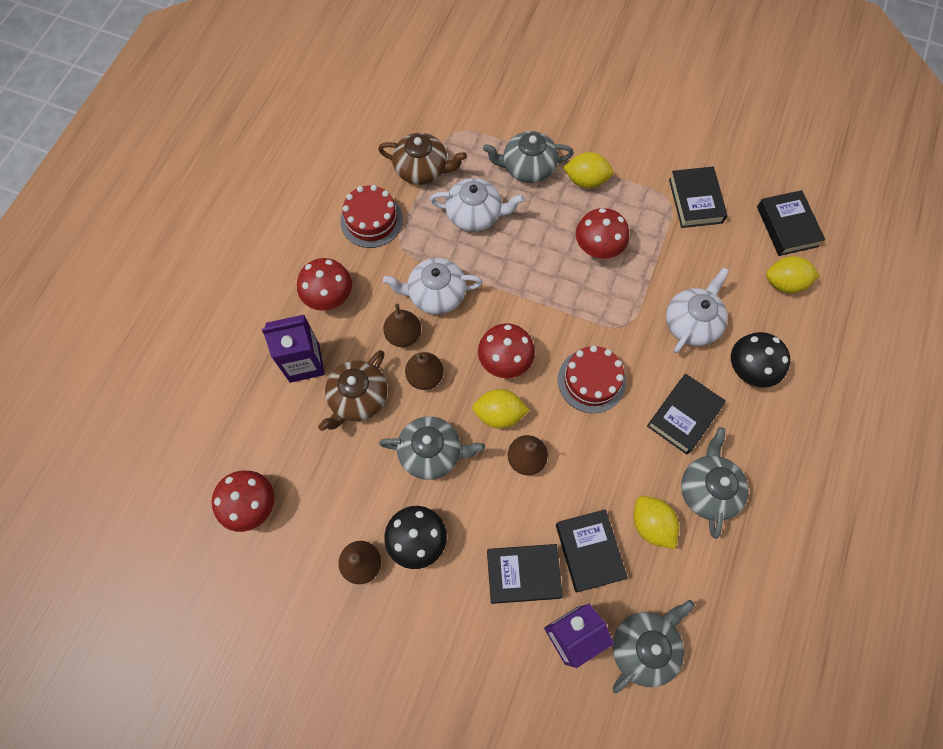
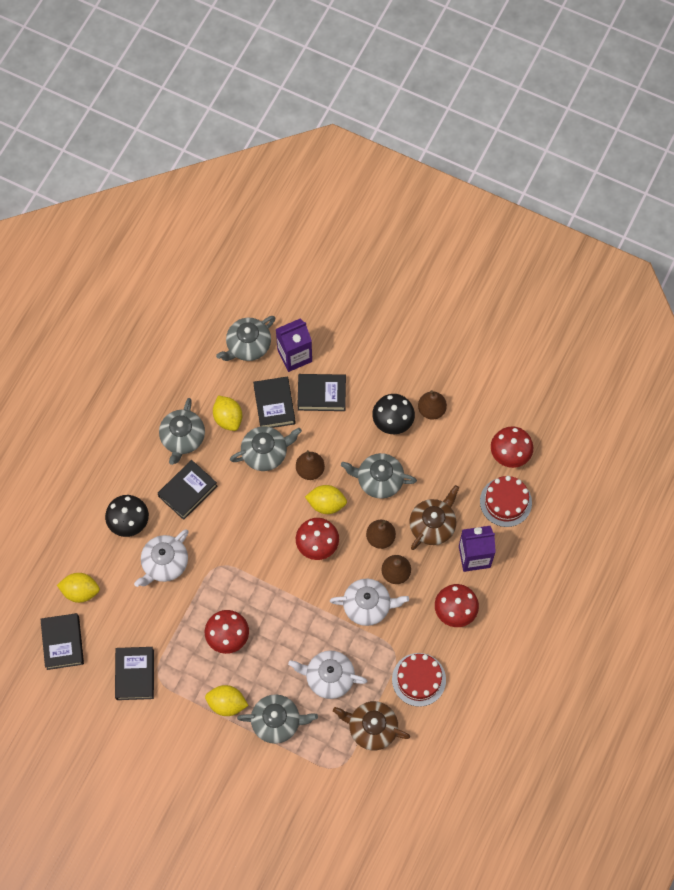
camera: 175 degrees left, 0 degrees up
red cake [558,345,626,413] -> red cake moved to [480,476,532,527]
none -> grey teapot [230,426,302,471]

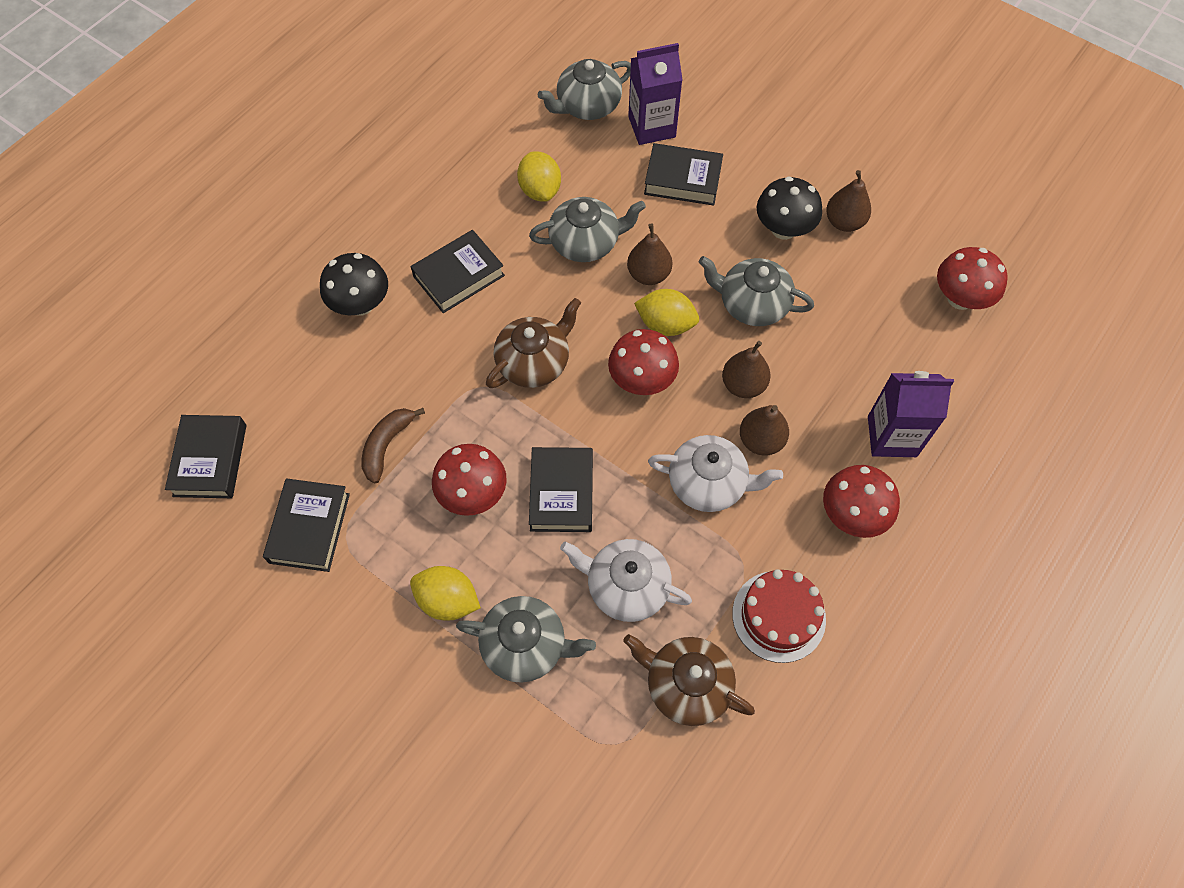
camera: 10 degrees right, 5 degrees down
yellow lemon [57,573,100,603] -> none
white teapot [134,529,189,587] -> none
grey teapot [159,398,205,465] -> none
black book [253,377,295,428] -> black book moved to [529,447,593,532]
brown teapot [409,485,459,550] -> brown teapot moved to [486,298,581,388]
red cake [480,476,532,527] -> none
none -> brown banana [361,408,425,484]

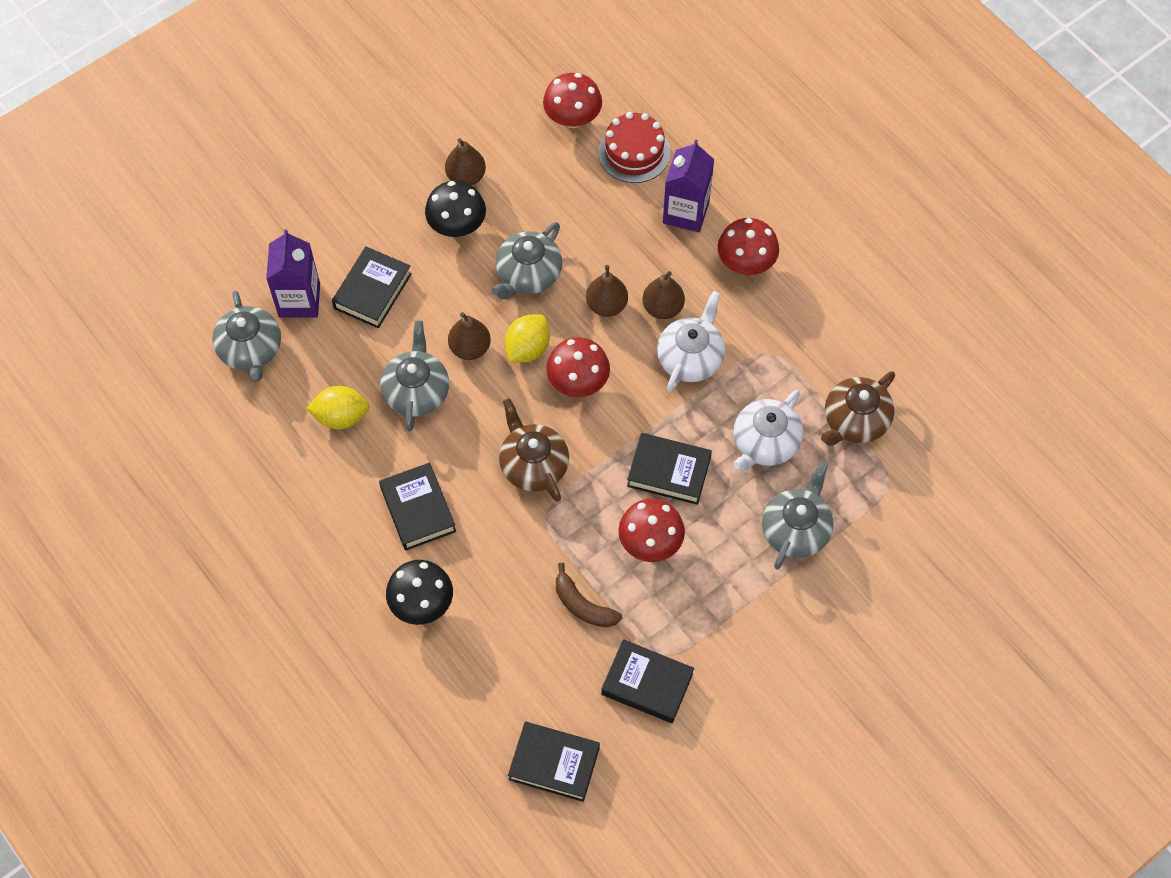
camera: 75 degrees left, 0 degrees up
yellow lemon [410,566,481,621] -> none
red cake [732,569,826,663] -> red cake moved to [598,112,670,183]

